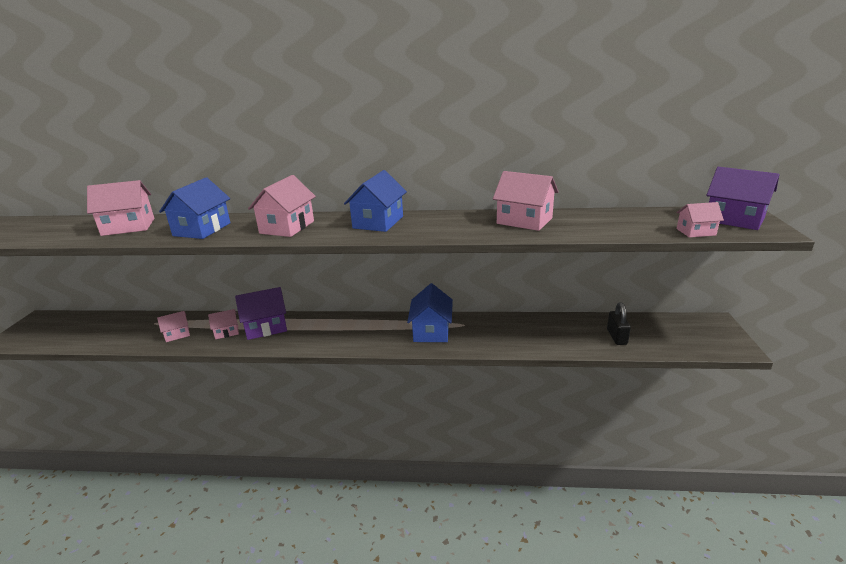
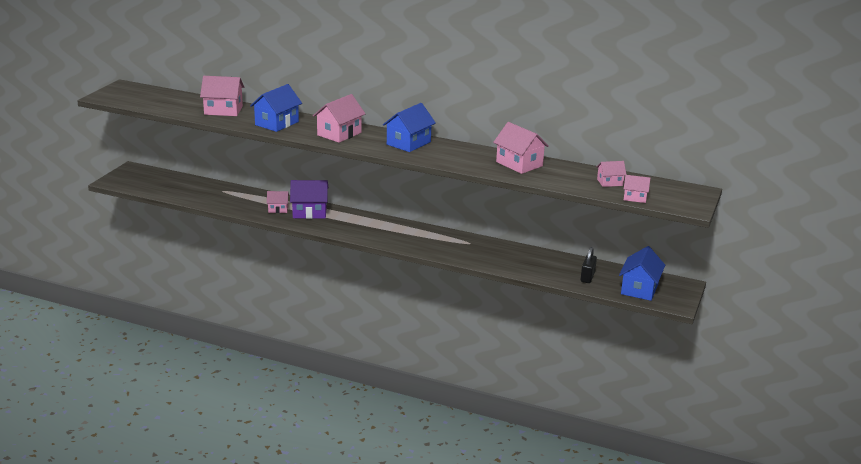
camera: 15 degrees right, 0 degrees up
pink house [157,311,190,342] -> pink house moved to [597,161,626,187]
blue house [407,283,453,342] -> blue house moved to [619,246,665,301]
purple house [707,167,779,230] -> none

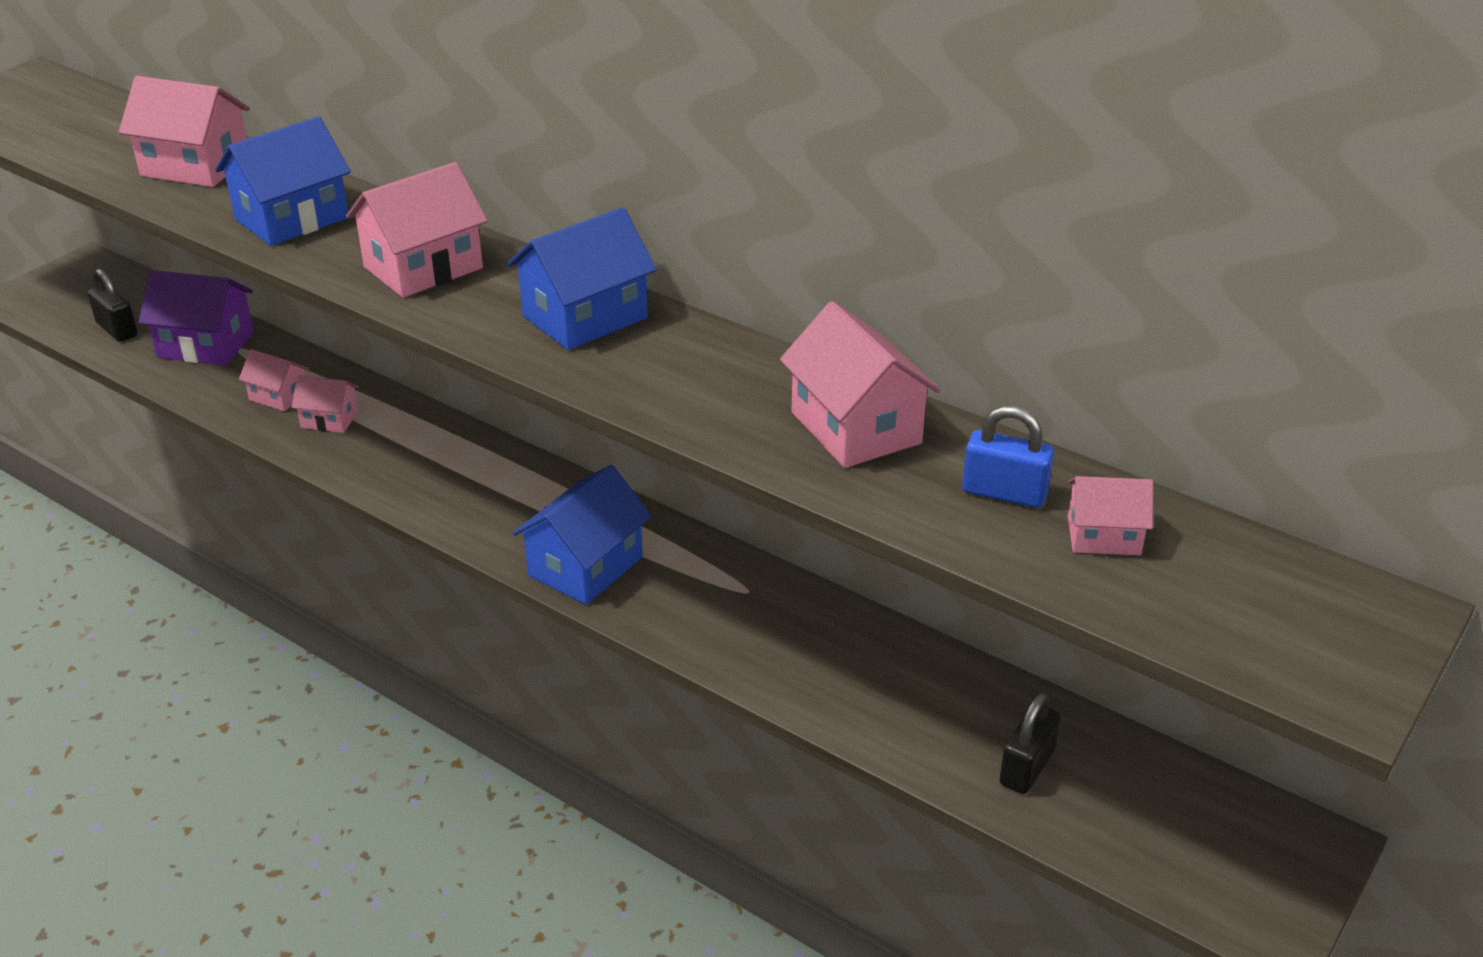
camera: 15 degrees right, 10 degrees up
purple house [290,180,328,219] -> purple house moved to [139,270,254,365]
blue house [619,246,665,301] -> blue house moved to [513,465,652,605]
pink house [624,175,650,203] -> pink house moved to [239,349,309,412]
none -> black padlock [87,268,137,342]
none -> blue padlock [962,406,1054,508]

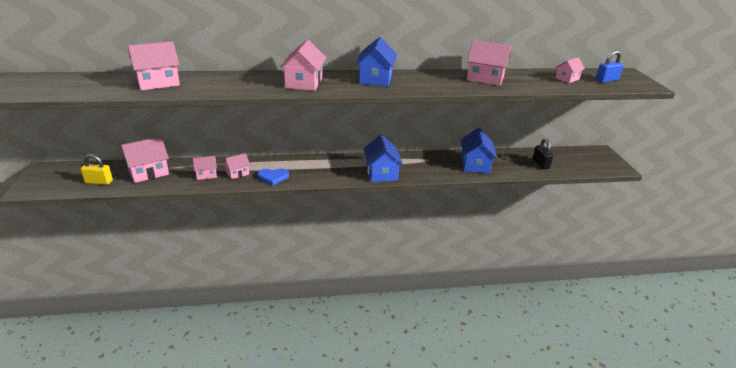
camera: 45 degrees left, 5 degrees down
black padlock [87,268,137,342] -> yellow padlock [80,154,113,185]
purple house [139,270,254,365] -> pink house [121,137,169,183]
blue house [215,116,351,246] -> blue house moved to [461,128,497,173]
blue padlock [962,406,1054,508] -> blue padlock moved to [596,50,624,83]
none -> blue heart [257,168,289,185]

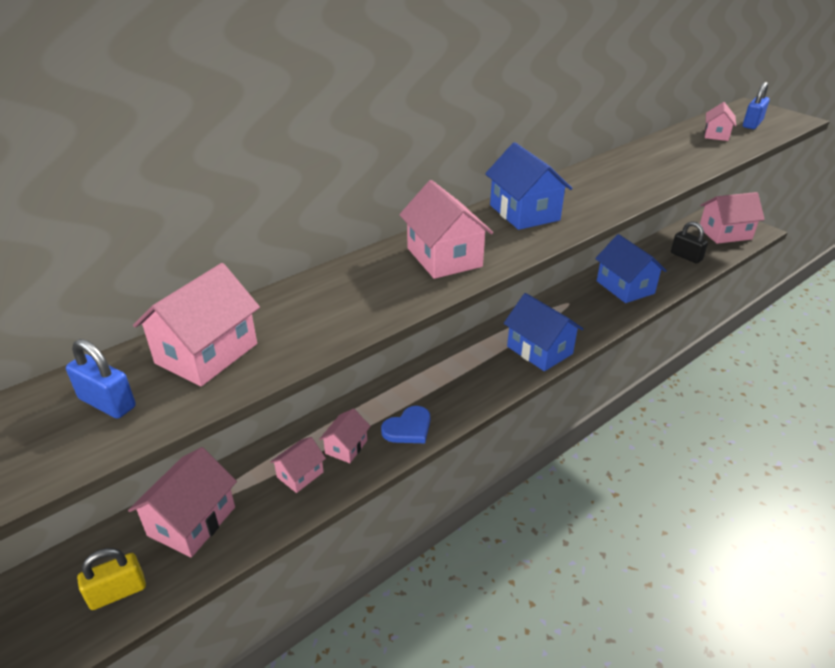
camera: 30 degrees left, 5 degrees up
pink house [467,40,511,86] -> pink house moved to [700,192,765,244]
none -> blue padlock [66,339,136,419]

